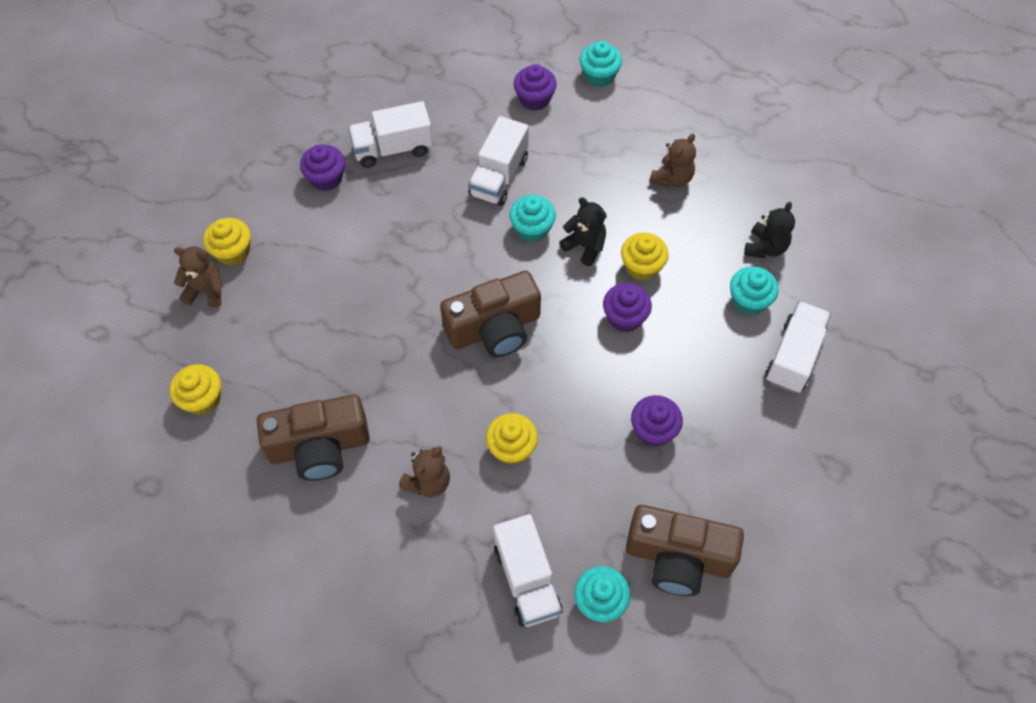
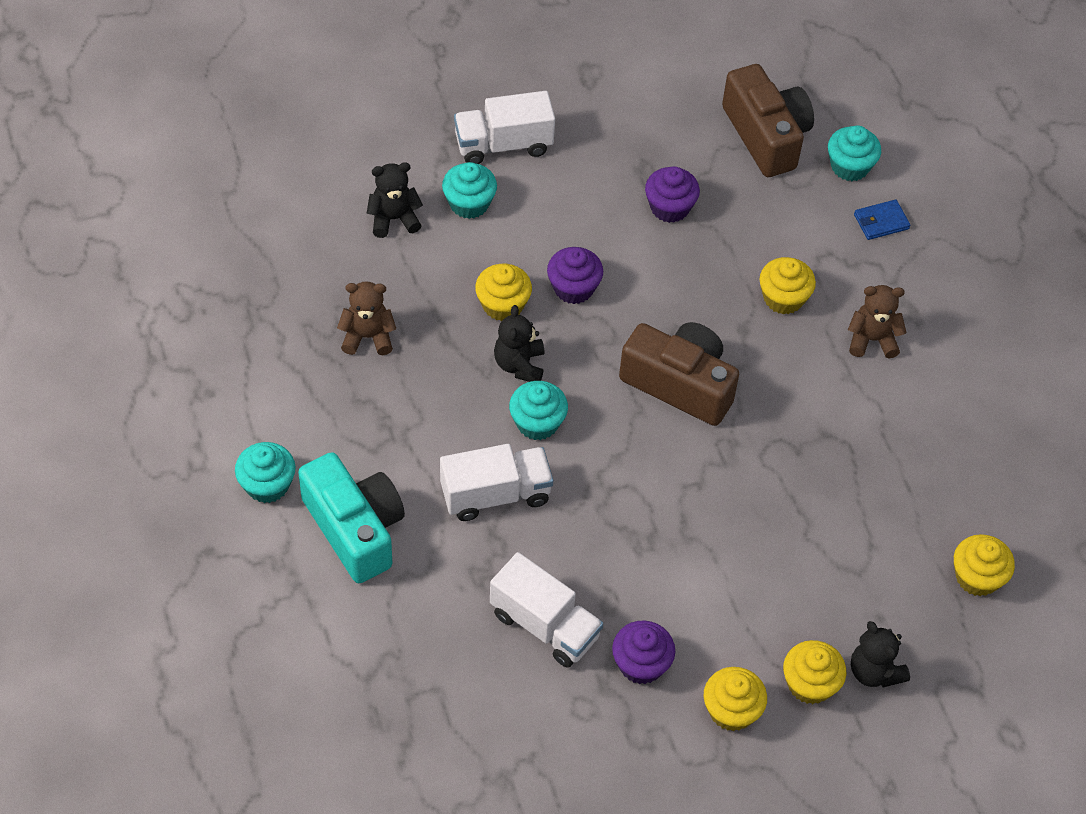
camera: 130 degrees left, 5 degrees down
brown teddy bear [174,246,223,308] -> black teddy bear [851,621,910,687]
brown camera [257,394,370,481] -> none
white truck [493,514,563,627] -> blue wallet [854,200,910,240]
purple cupcake [514,64,557,111] -> turquoise camera [298,452,405,583]
none -> yellow cupcake [704,667,767,731]

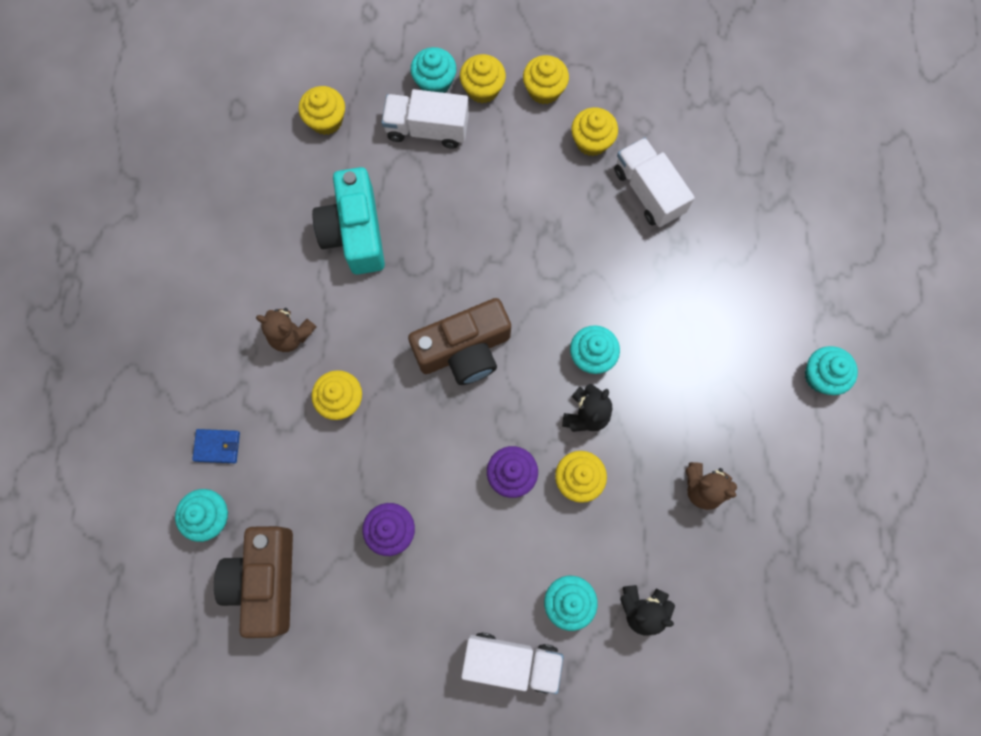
camera: 155 degrees left, 20 degrees up
turquoise camera [298,452,405,583] -> turquoise camera moved to [312,167,385,275]
white truck [440,444,553,521] -> white truck moved to [382,89,469,149]
purple cupcake [612,620,675,684] -> yellow cupcake [571,107,618,156]
brown camera [619,322,739,426] -> brown camera turned 75 degrees counterclockwise [408,298,511,385]
black teddy bear [851,621,910,687] -> turquoise cupcake [411,47,457,93]

